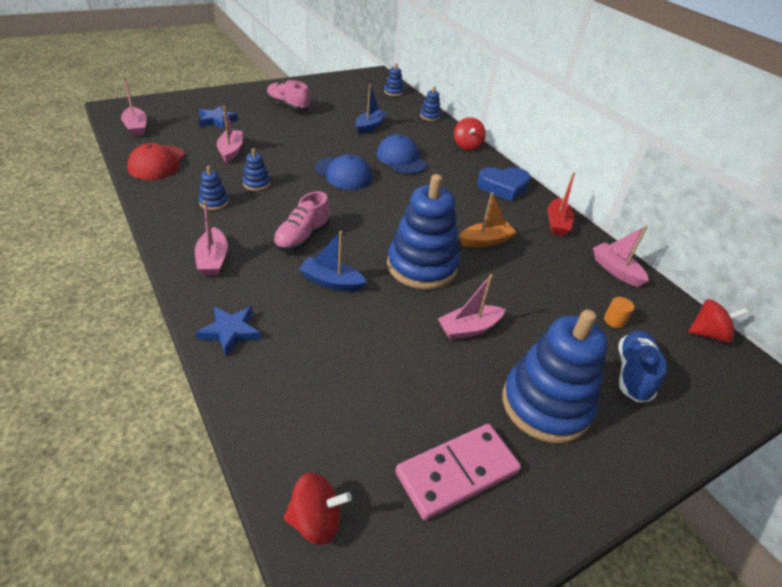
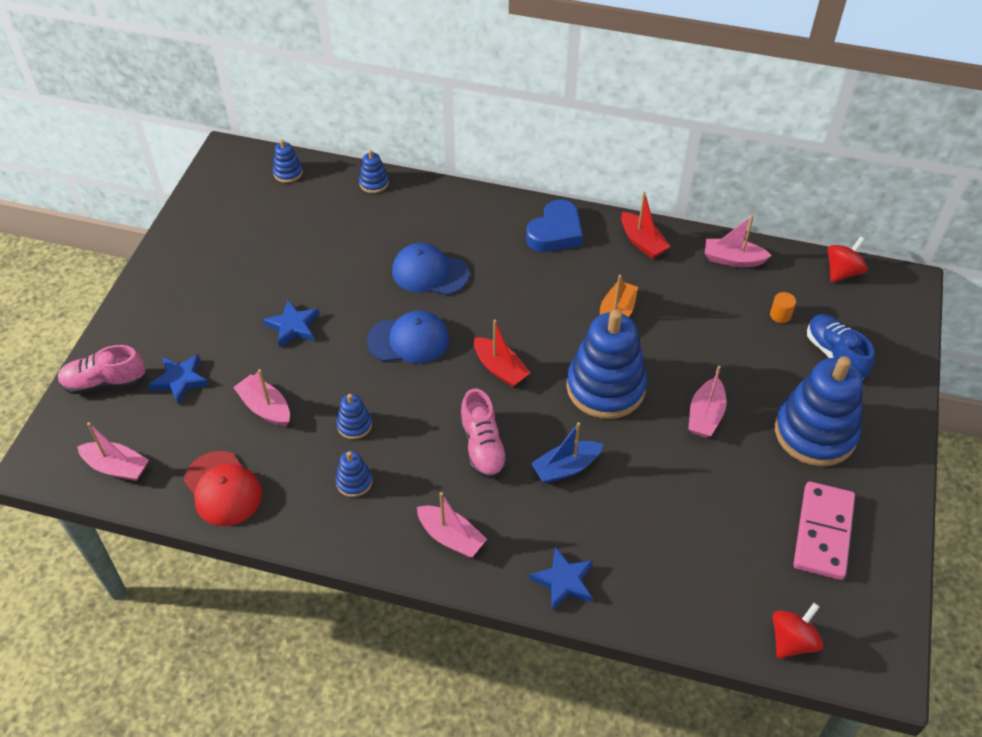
camera: 40 degrees left, 10 degrees up
pink shoe [266,80,310,111] -> pink shoe moved to [58,345,146,394]
blue boat [355,84,387,134] -> none
red spinning top [454,117,486,150] -> none
none -> blue star [263,300,319,348]
none -> red boat [474,319,531,387]

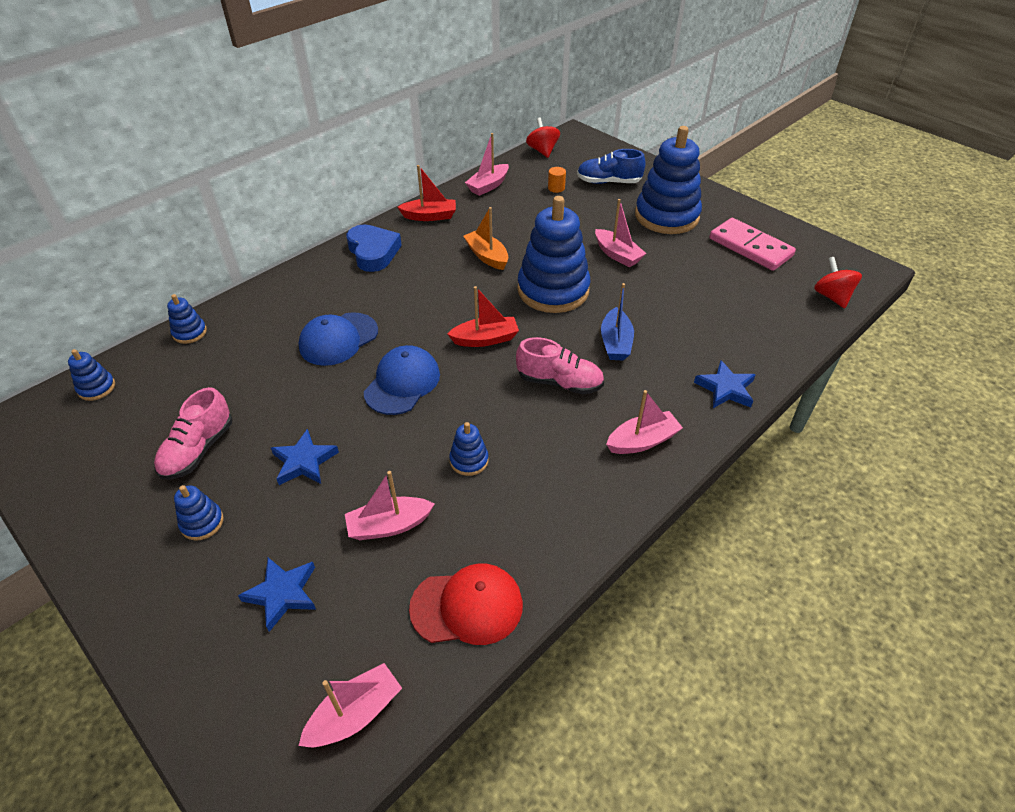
camera: 60 degrees left, 5 degrees down
pink shoe [58,345,146,394] -> pink shoe moved to [154,387,232,480]
blue stacking toy [335,451,372,497] -> blue stacking toy moved to [174,485,224,541]

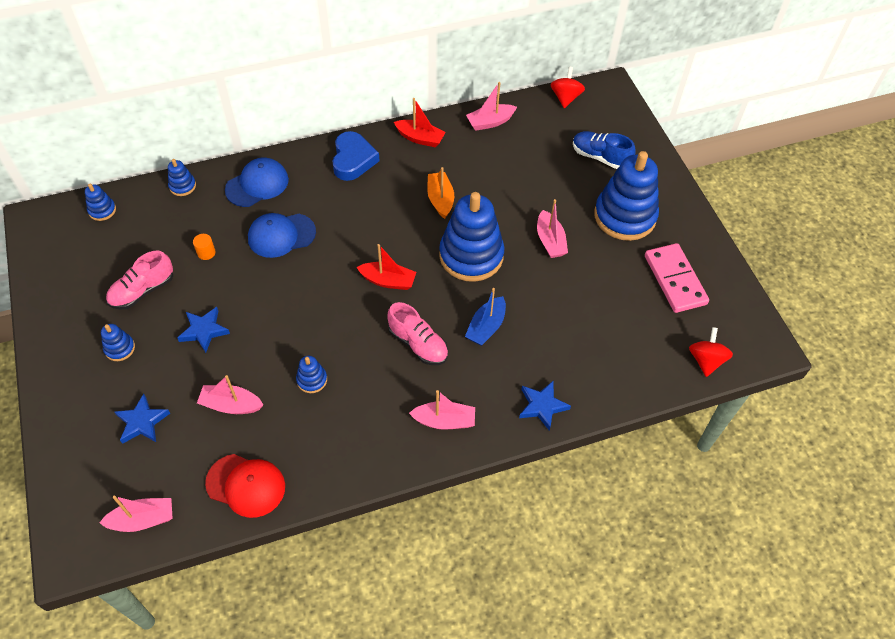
camera: 25 degrees right, 10 degrees up
blue cap [364,345,440,415] -> blue cap moved to [225,158,289,207]
orange cylinder [548,167,566,193] -> orange cylinder moved to [193,234,216,260]

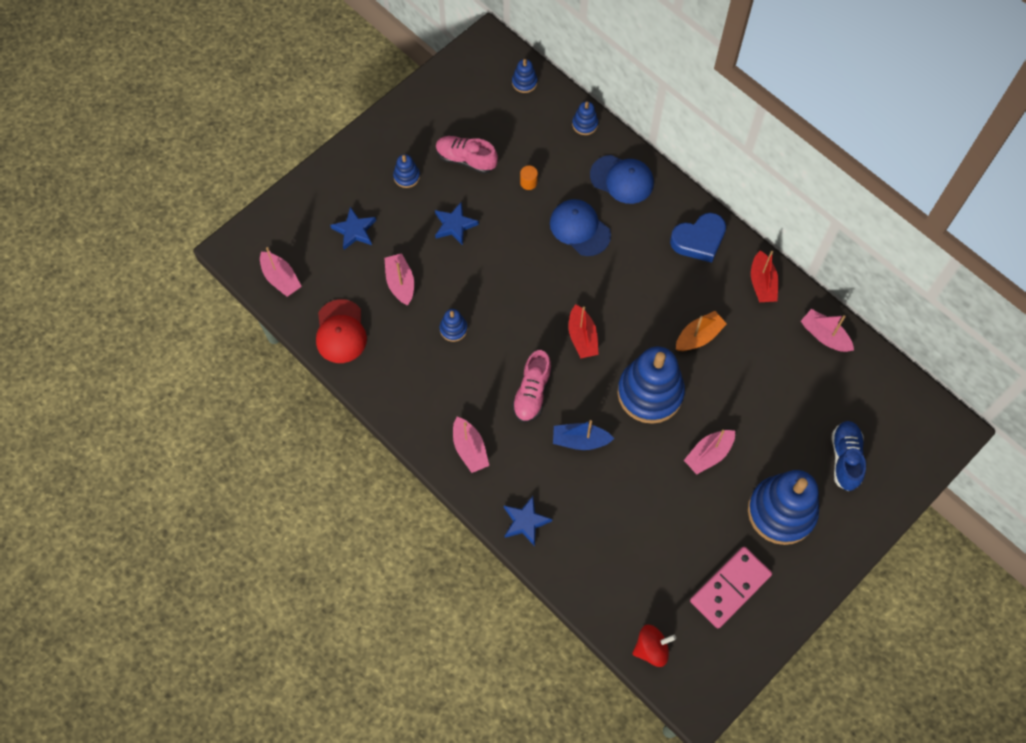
camera: 65 degrees right, 10 degrees up
red spinning top [550,67,585,108] -> none

